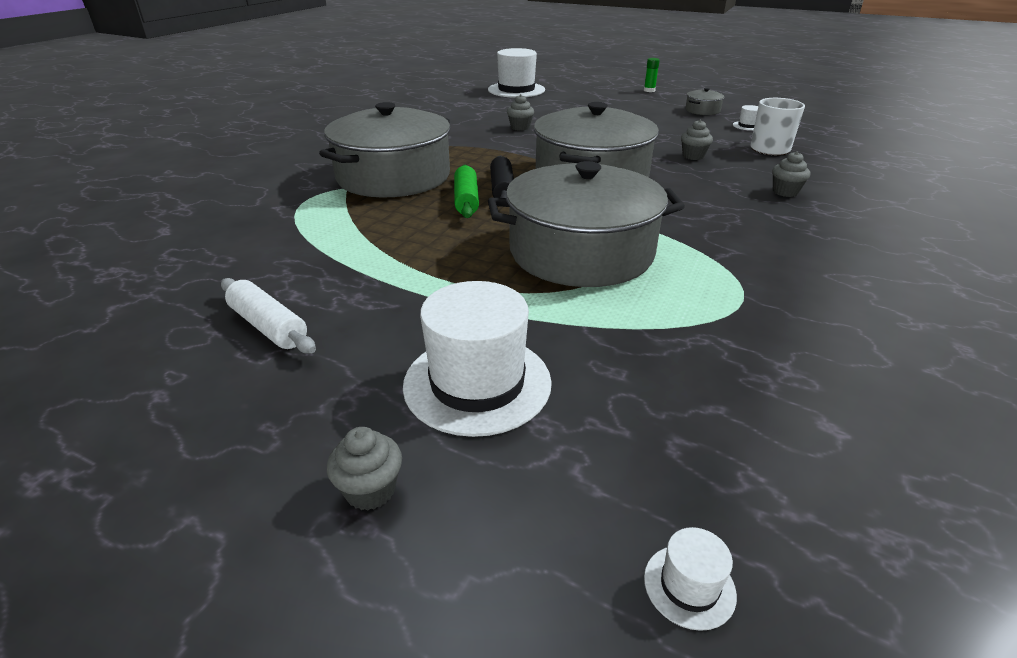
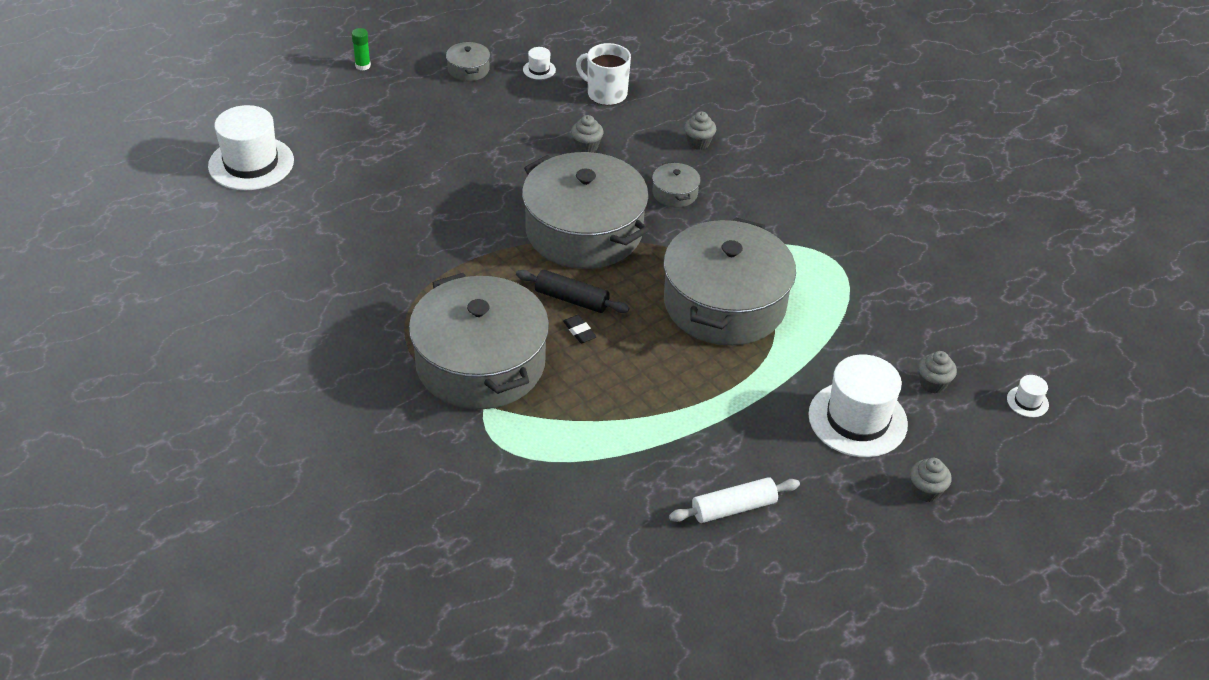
camera: 65 degrees left, 10 degrees up
green rolling pin [454,165,479,218] -> black eraser [563,315,597,343]
grey cupcake [507,94,534,131] -> grey cupcake moved to [918,351,957,393]
none -> grey pot [652,162,700,208]

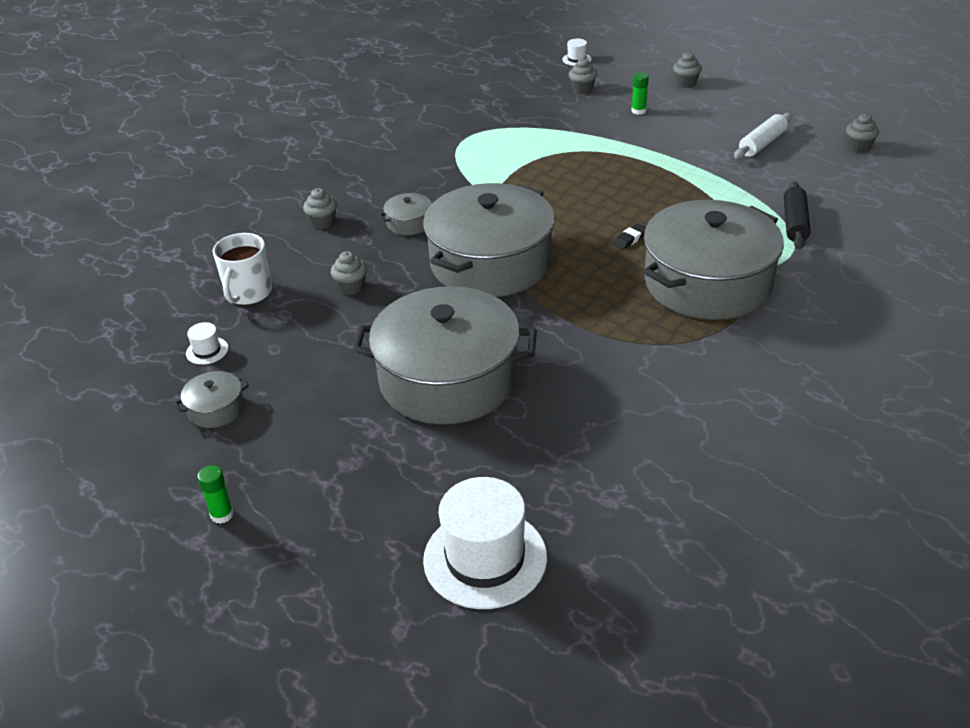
camera: 100 degrees left, 5 degrees down
black rolling pin [516,270,630,313] -> black rolling pin moved to [784,181,810,249]
grey pot [664,217,796,345] -> grey pot moved to [352,286,537,424]
white rolling pin [669,477,800,523] -> white rolling pin turned 75 degrees clockwise [734,113,792,159]
white hat [808,354,908,457] -> green glue stick [632,72,649,115]
none -> grey cupcake [846,113,879,153]

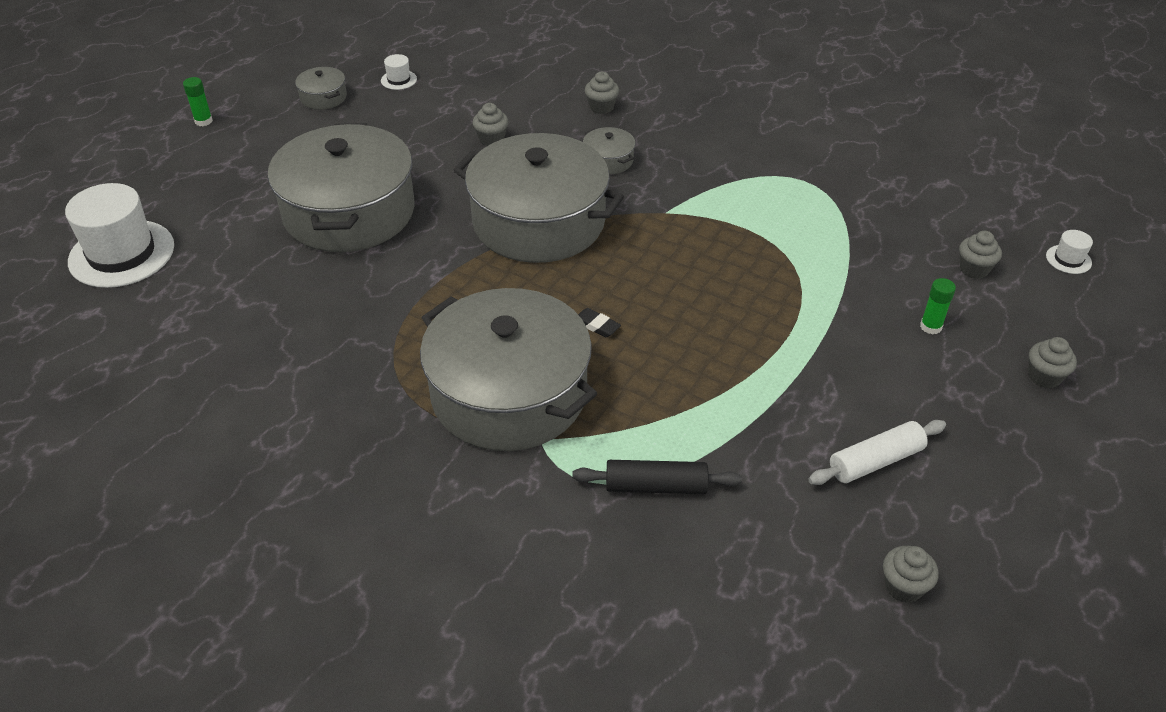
camera: 80 degrees right, 5 degrees up
white mug [212,233,272,305] -> none
white rolling pin [734,113,792,159] -> white rolling pin turned 60 degrees counterclockwise [808,420,946,485]

